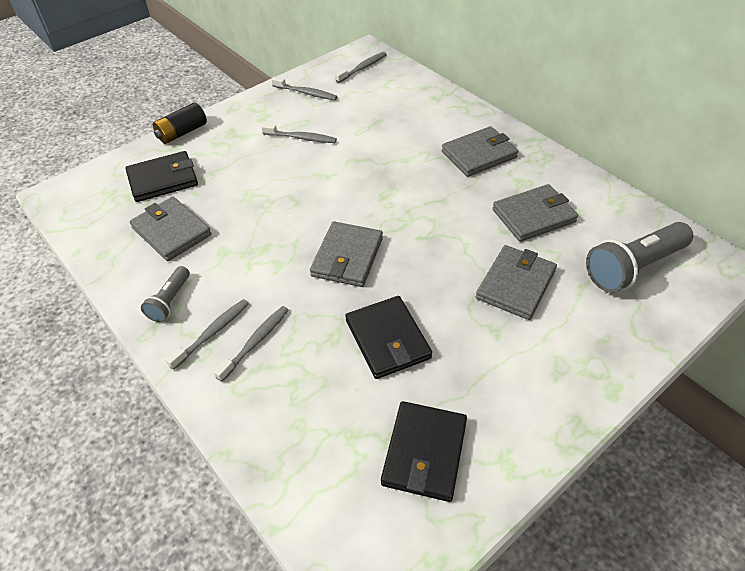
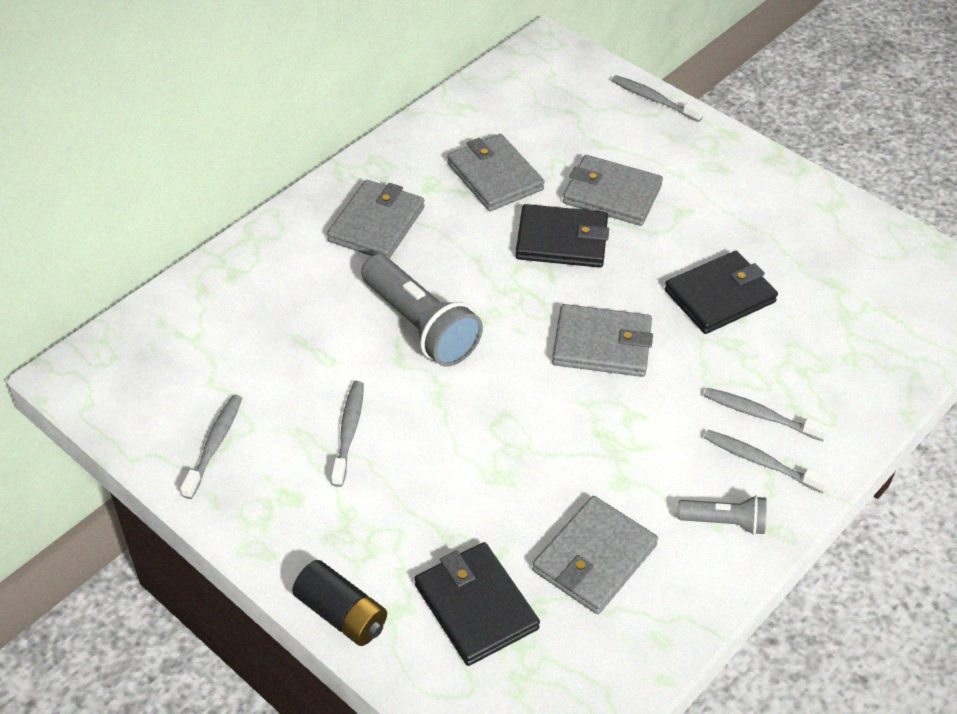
camera: 100 degrees left, 0 degrees up
grey toothbrush [335,52,387,83] -> grey toothbrush moved to [612,75,704,122]
black wallet [381,401,467,502] -> black wallet moved to [516,204,609,268]
grey wallet [442,126,518,177] -> grey wallet turned 60 degrees clockwise [327,180,425,259]
grey flashlight [586,222,693,293] -> grey flashlight moved to [361,254,483,367]

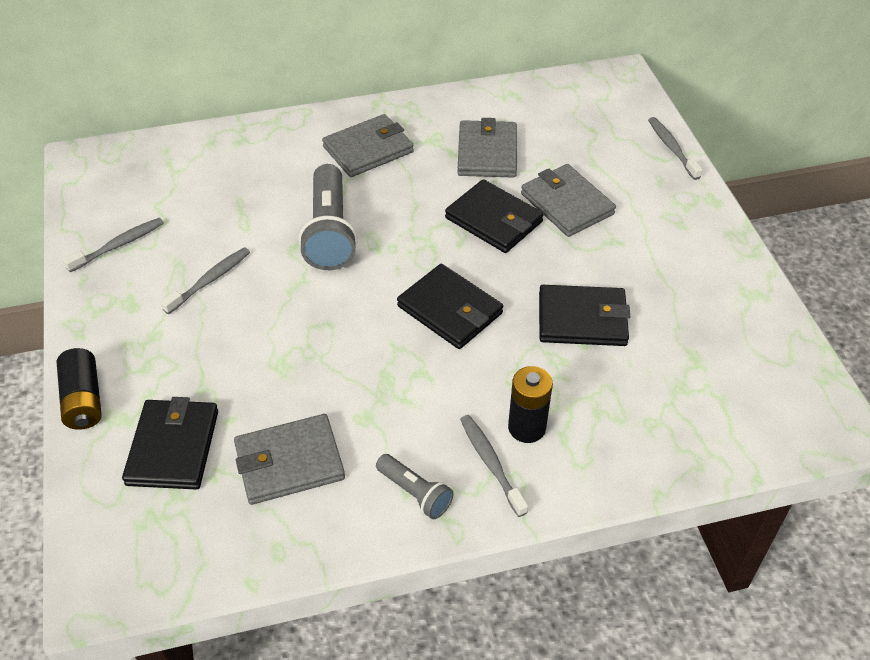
camera: 35 degrees right, 0 degrees up
grey wallet [552,304,653,377] -> black wallet [397,264,503,349]
grey toothbrush [704,388,829,441] -> black battery [508,366,553,443]

